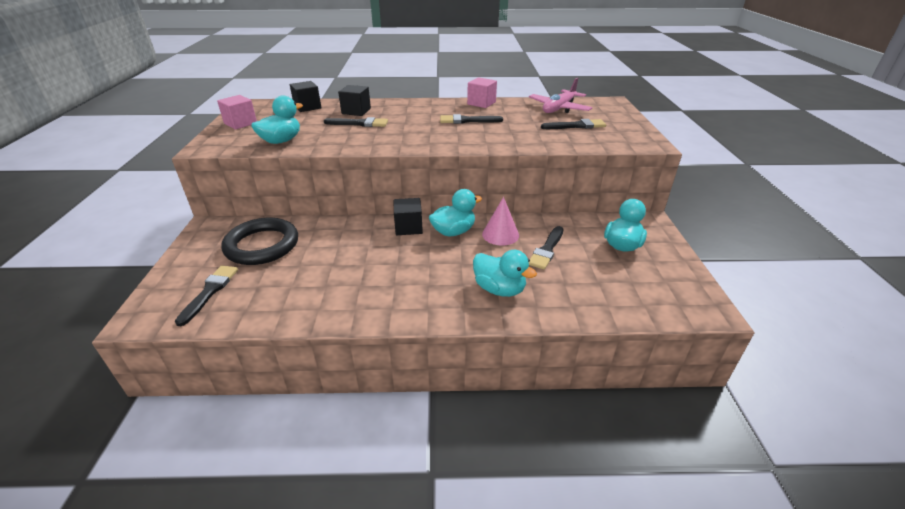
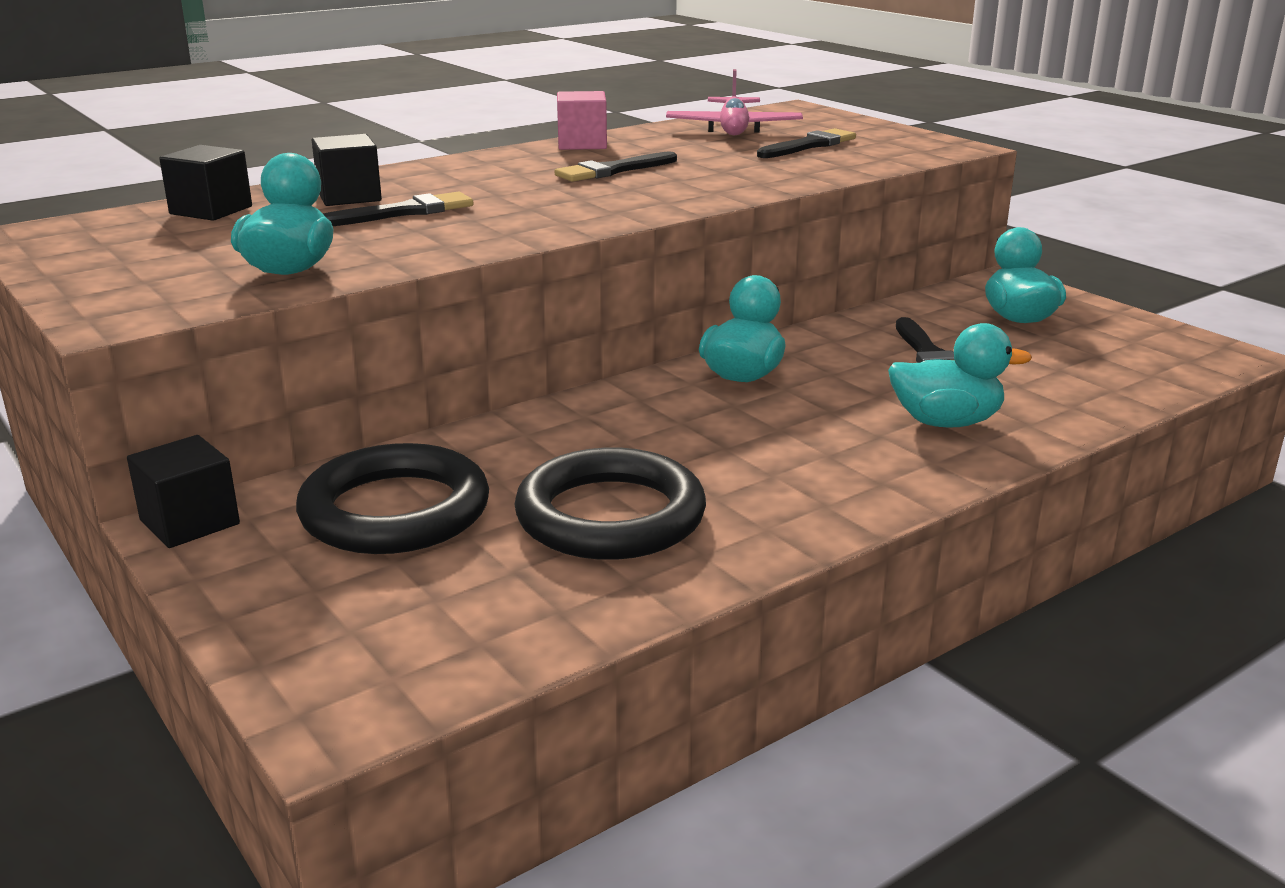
camera: 35 degrees left, 10 degrees down
black brush [175,265,238,326] -> none
pink cube [217,95,257,130] -> none
black cube [394,198,423,235] -> black cube moved to [127,435,240,548]
pink cone [482,197,519,246] -> none
none -> black ring [514,448,706,560]

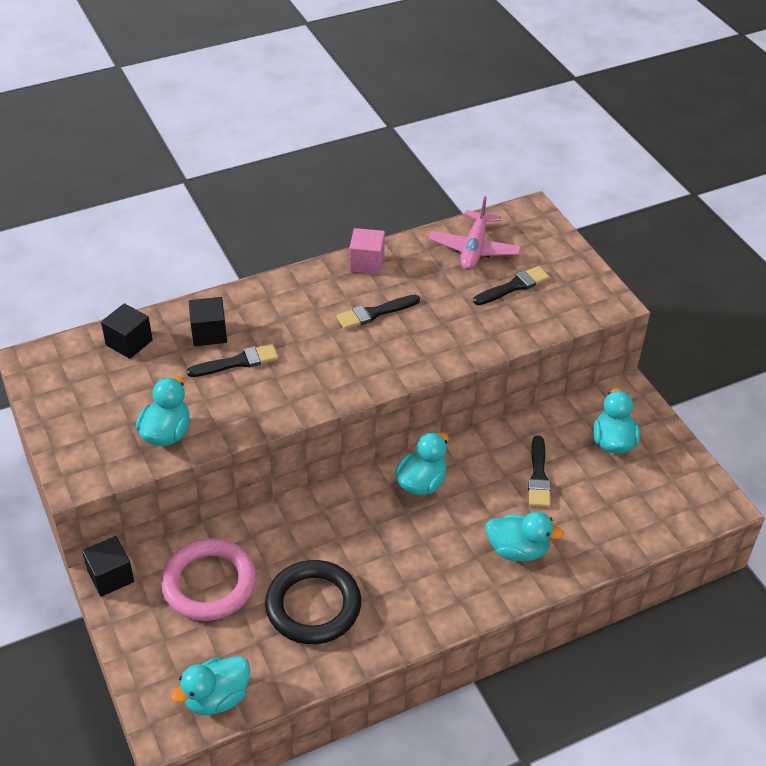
camera: 10 degrees right, 20 degrees up
black ring [296,443,489,554] -> pink ring [161,539,256,621]
none -> turquoise duck [171,656,250,715]

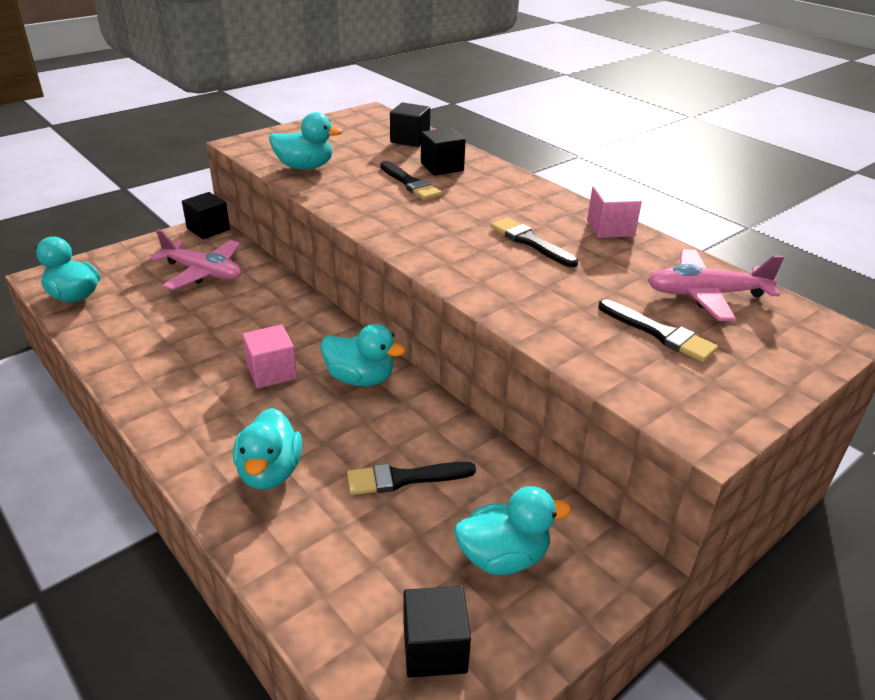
camera: 75 degrees right, 10 degrees down
pink ring [161,539,256,621] -> pink plane [150,229,241,290]
black ring [265,560,361,644] -> none
none -> pink cube [242,325,297,389]
none -> black cube [404,586,471,678]

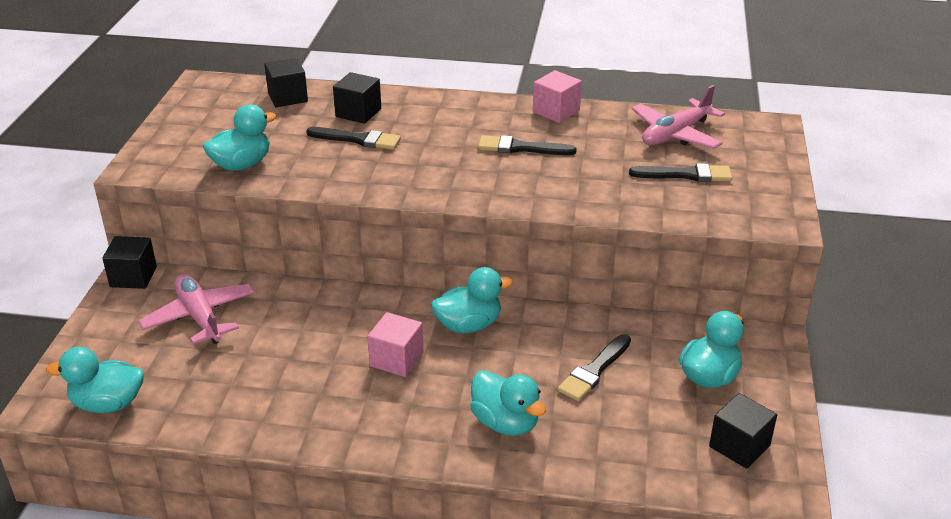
camera: 40 degrees left, 0 degrees up
pink plane [150,229,241,290] -> pink plane turned 105 degrees counterclockwise [138,274,255,344]

